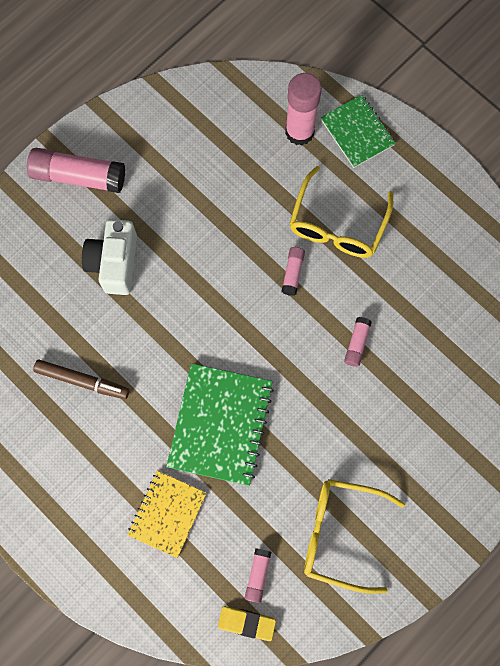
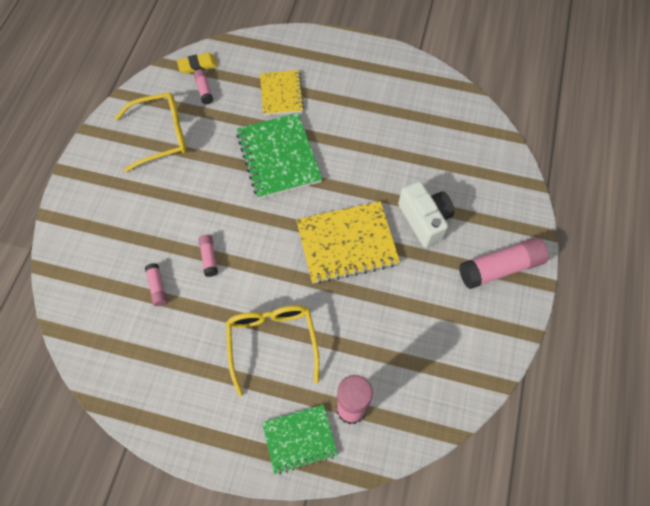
camera: 150 degrees right, 10 degrees down
brown marker [33,360,130,399] -> none
pink glue stick [282,247,305,296] -> pink glue stick moved to [145,263,167,306]
green notebook [321,95,396,168] -> green notebook turned 45 degrees counterclockwise [262,405,338,475]
none -> yellow notebook [296,201,400,284]

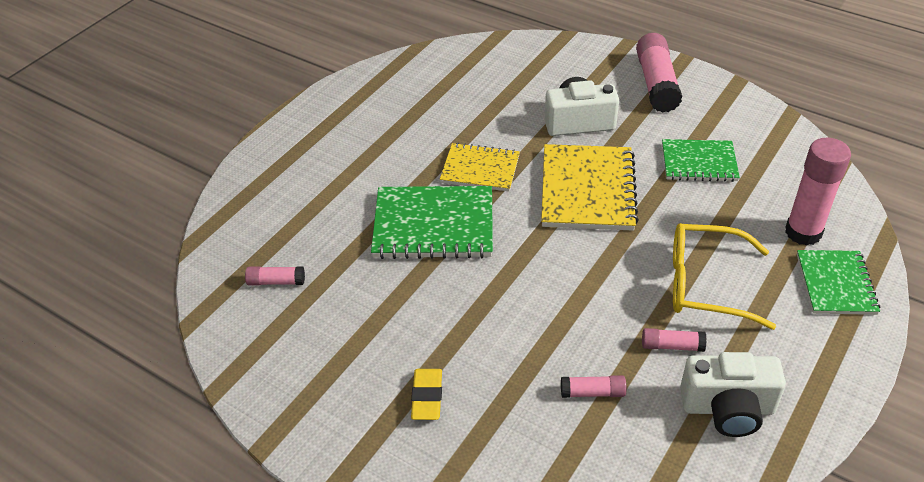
camera: 70 degrees left, 20 degrees down
yellow glasses [115,92,187,172] -> none
yellow eraser [177,53,218,74] -> yellow eraser moved to [411,369,442,420]
pink glue stick [198,235,218,277] -> pink glue stick moved to [642,328,706,352]
yellow notebook [260,70,304,115] -> yellow notebook moved to [440,143,520,192]
none -> green notebook [662,139,740,182]
none -> white camera [680,352,786,437]

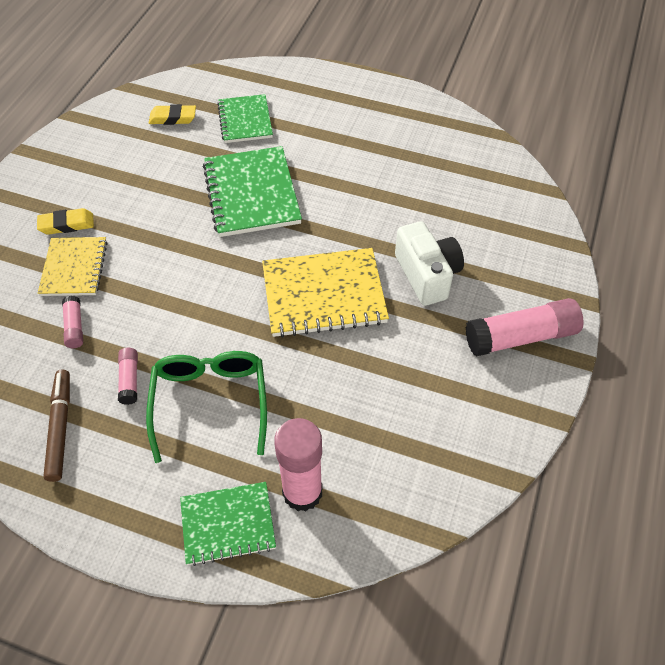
camera: 75 degrees right, 10 degrees up
pink glue stick [245,266,305,285] -> yellow eraser [149,104,196,125]
yellow notebook [440,143,520,192] -> yellow notebook moved to [38,237,107,296]
green notebook [662,139,740,182] -> green notebook moved to [217,94,273,143]
yellow glasses [673,223,776,330] -> green glasses [146,351,267,463]
white camera [680,352,786,437] -> brown marker [43,370,70,482]

